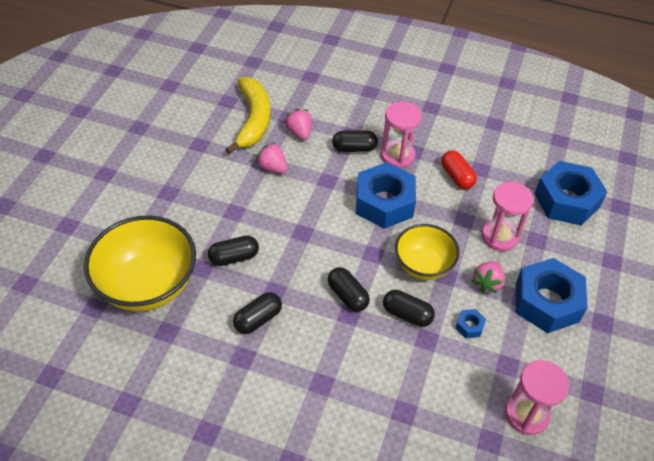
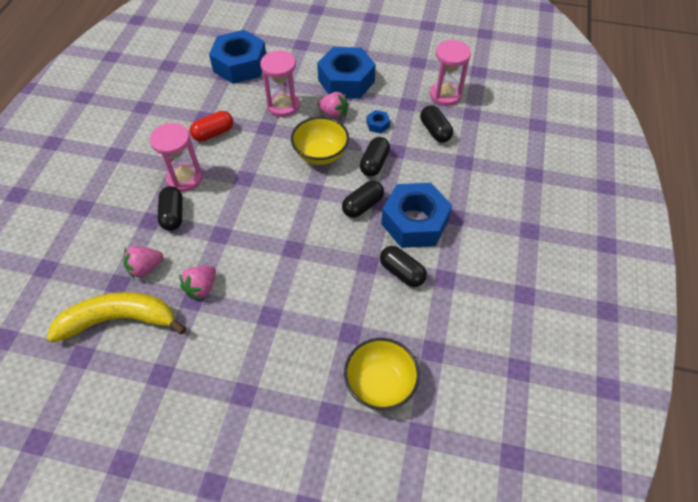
camera: 95 degrees left, 5 degrees up
yellow bowl [84,215,196,311] -> yellow bowl [344,338,420,410], size x0.61
black capsule [208,235,259,266] -> black capsule moved to [420,105,453,143]
blue nut [356,162,416,229] -> blue nut moved to [381,183,452,248]

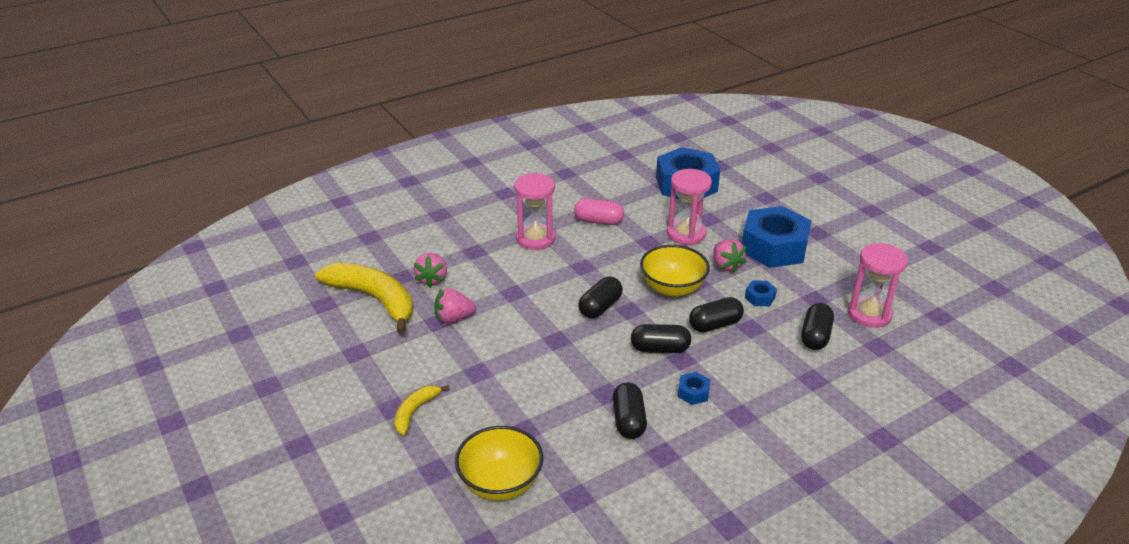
camera: 45 degrees right, 20 degrees down
pink strawberry [124,246,163,279] -> pink strawberry turned 105 degrees counterclockwise [414,253,447,287]
black capsule [158,186,183,231] -> black capsule moved to [578,276,623,318]
red capsule [190,111,233,142] -> pink capsule [574,198,624,225]
blue nut [381,183,452,248] -> blue nut [678,372,710,405], size x0.40
none -> yellow banana [394,385,450,435]

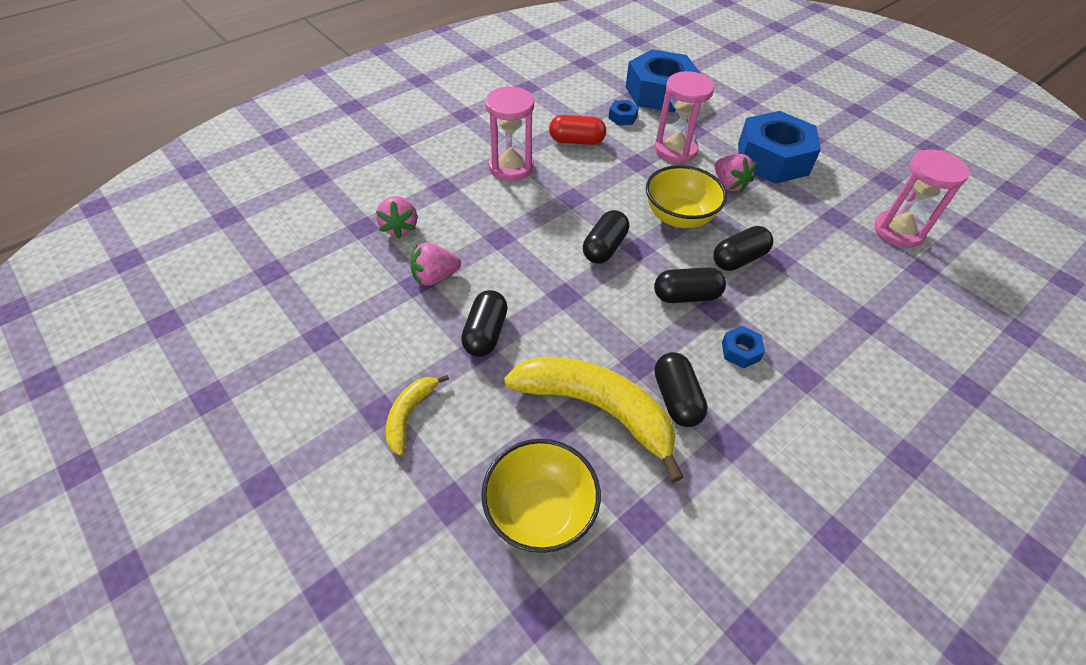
camera: 10 degrees left, 15 degrees up
yellow banana [315,263,413,334] -> yellow banana moved to [504,357,684,482]
pink capsule [574,198,624,225] -> red capsule [549,115,606,145]
blue nut [745,281,777,306] -> blue nut moved to [608,100,639,125]
black capsule [801,303,834,350] -> black capsule moved to [461,290,508,357]

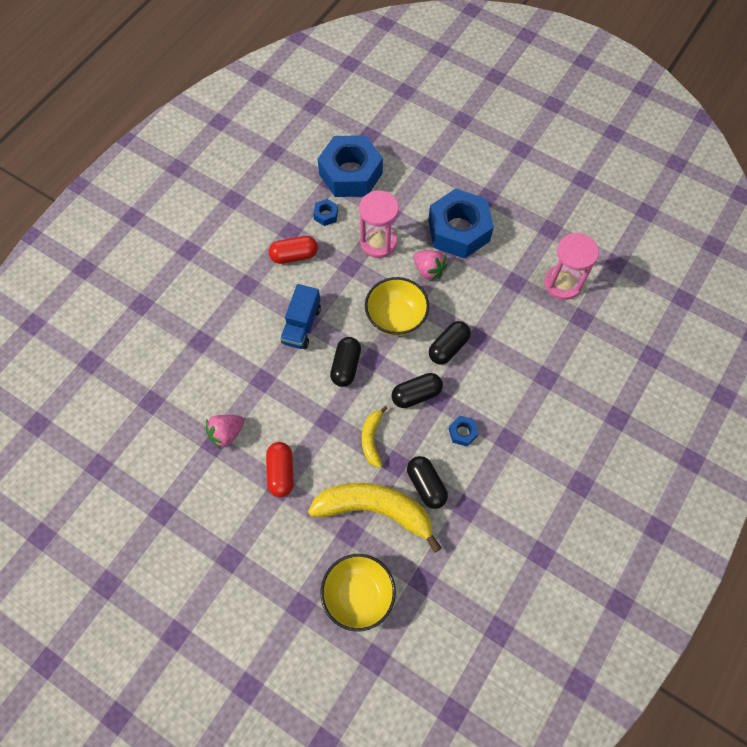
camera: 15 degrees left, 15 degrees up
pink strawberry [376,196,417,239] -> none
yellow banana [386,375,449,456] -> yellow banana moved to [362,406,388,468]
black capsule [461,290,508,357] -> red capsule [266,442,294,497]
pink hourglass [485,86,534,181] -> none
none -> blue truck [280,284,321,349]

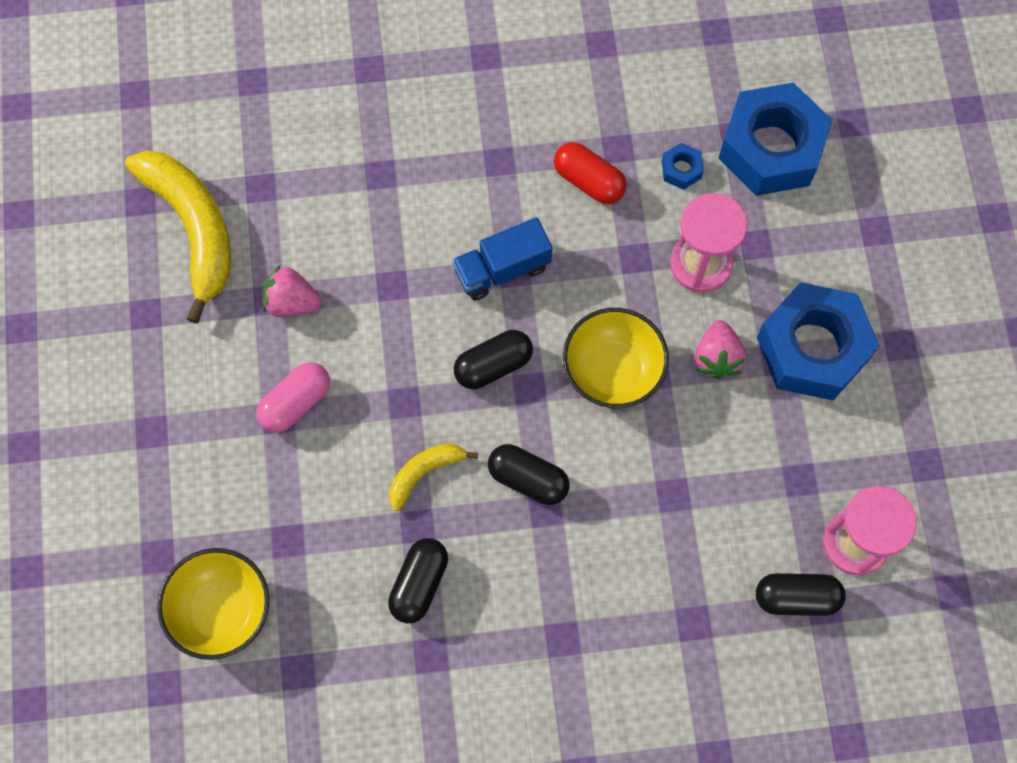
camera: 50 degrees right, 5 degrees up
red capsule [266,442,294,497] -> pink capsule [256,362,330,433]
yellow banana [308,483,442,553] -> yellow banana moved to [125,151,231,324]
black capsule [429,321,471,364] -> black capsule moved to [756,573,846,616]
blue nut [449,416,479,447] -> none

